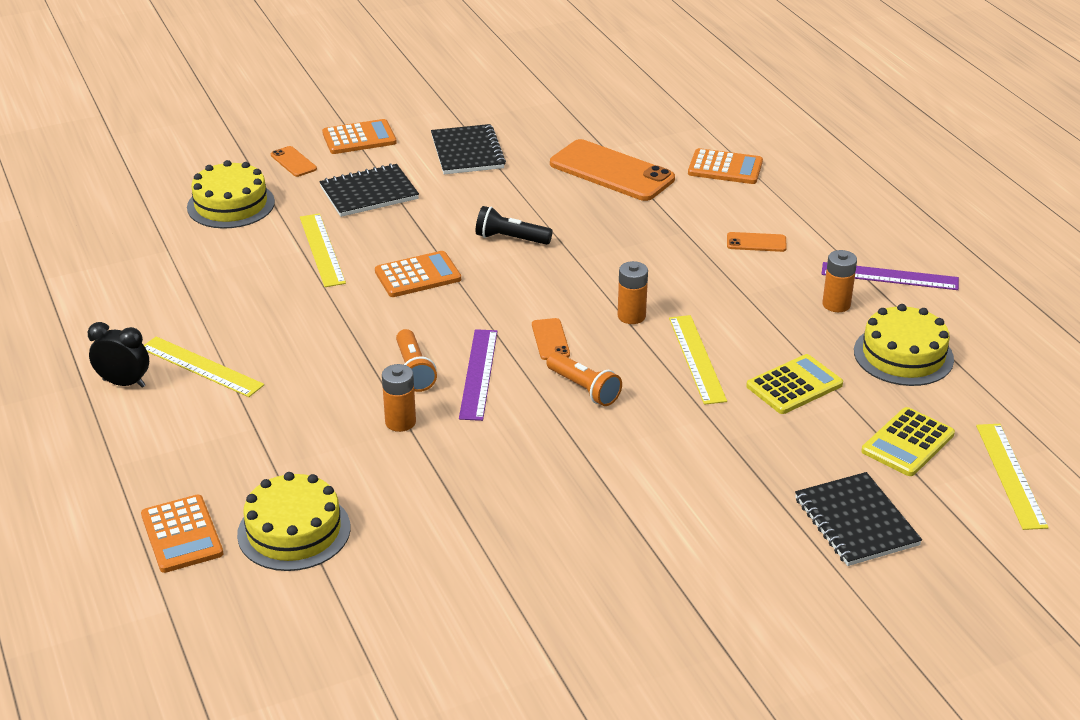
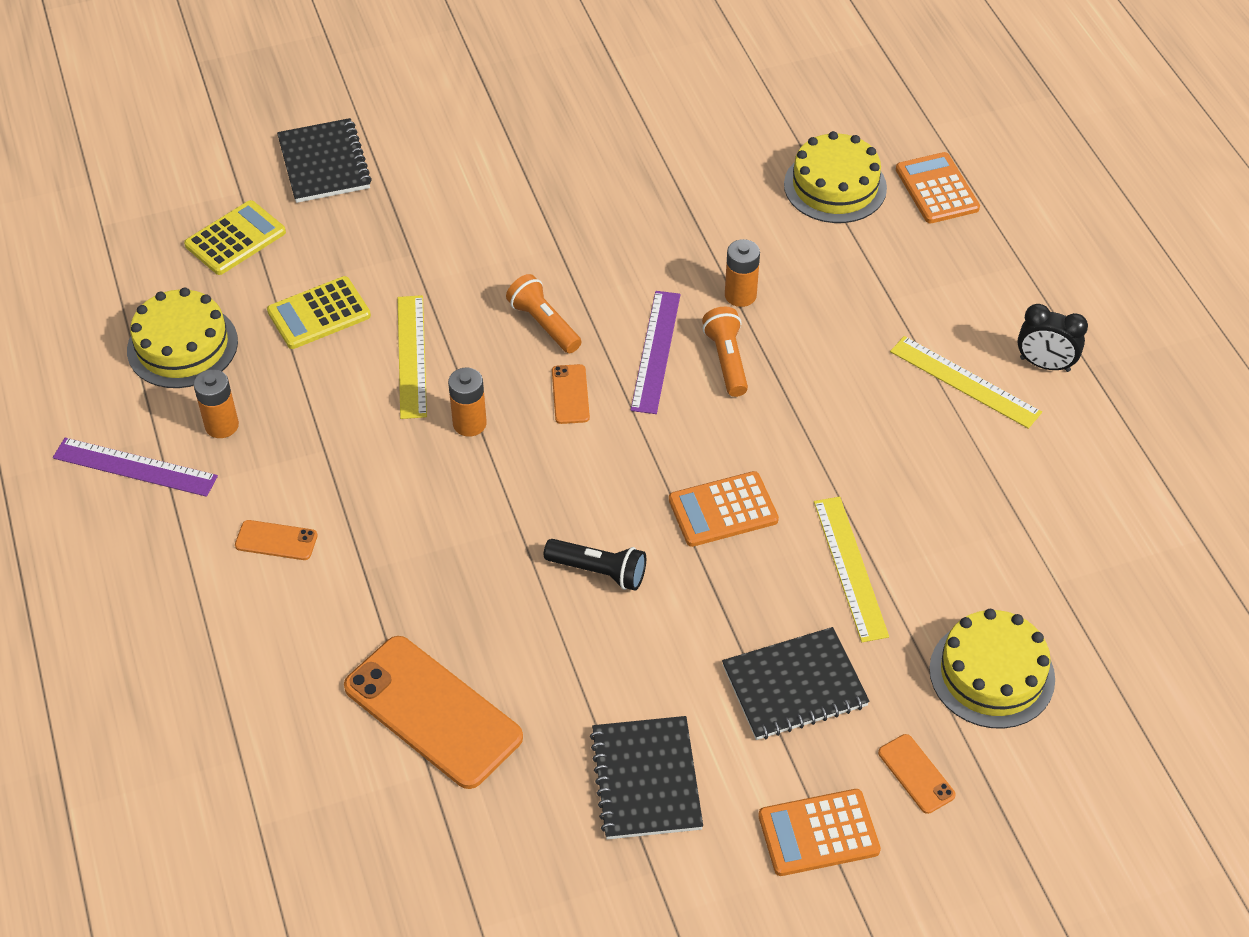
camera: 175 degrees left, 15 degrees up
orange calculator [688,148,763,184] -> none
yellow ruler [976,424,1049,530] -> none

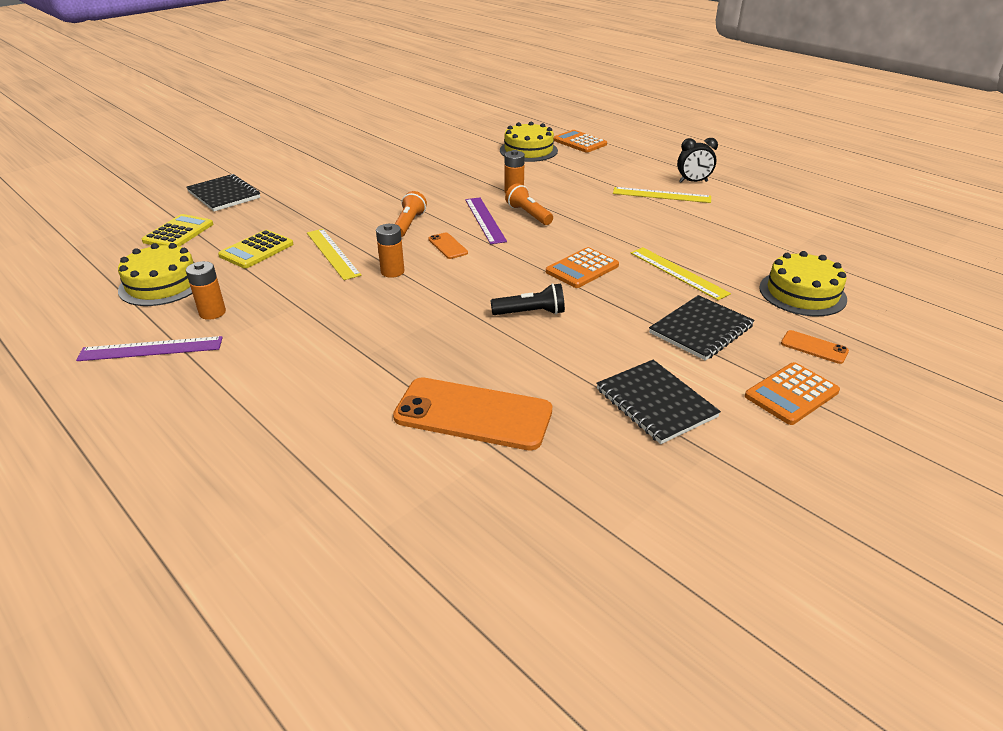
camera: 25 degrees left, 15 degrees down
orange phone [235,520,318,560] -> none
orange flashlight [506,274,581,353] -> orange flashlight turned 75 degrees clockwise [395,191,427,237]

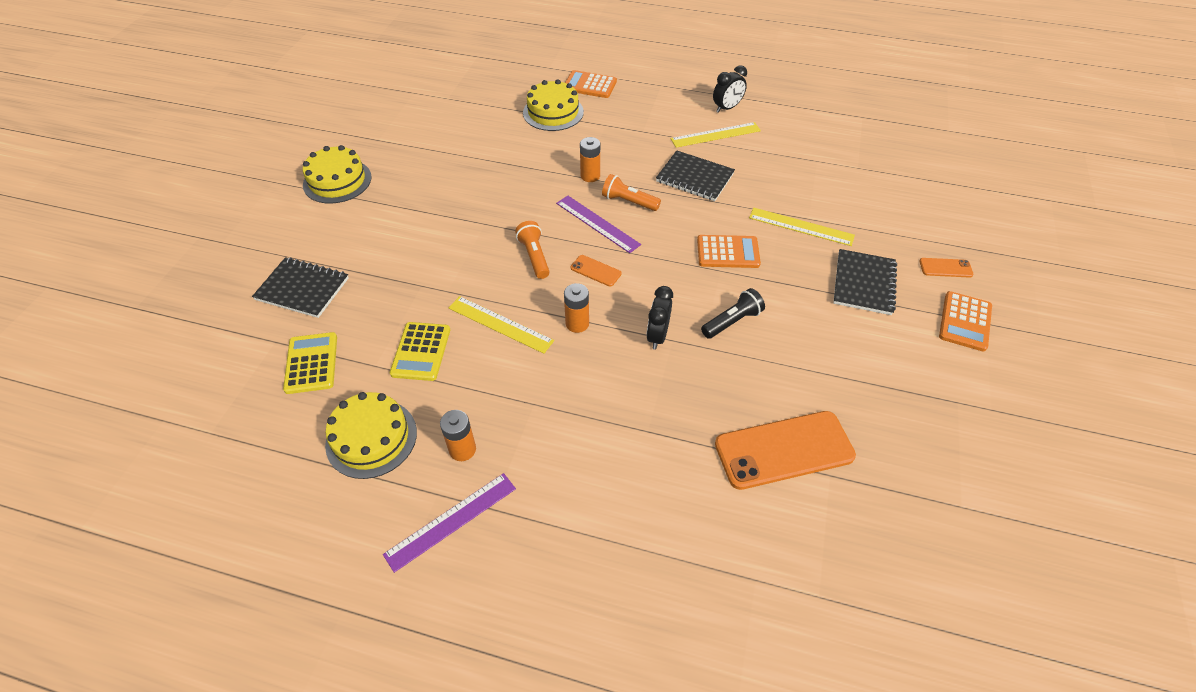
camera: 30 degrees left, 15 degrees up
orange calculator [546,247,619,288] -> orange calculator turned 105 degrees counterclockwise [697,235,761,268]
black notebook [596,360,721,444] -> black notebook moved to [656,150,735,201]
yellow cake [759,251,847,316] -> yellow cake moved to [302,145,372,204]
none -> black clock [646,286,673,350]

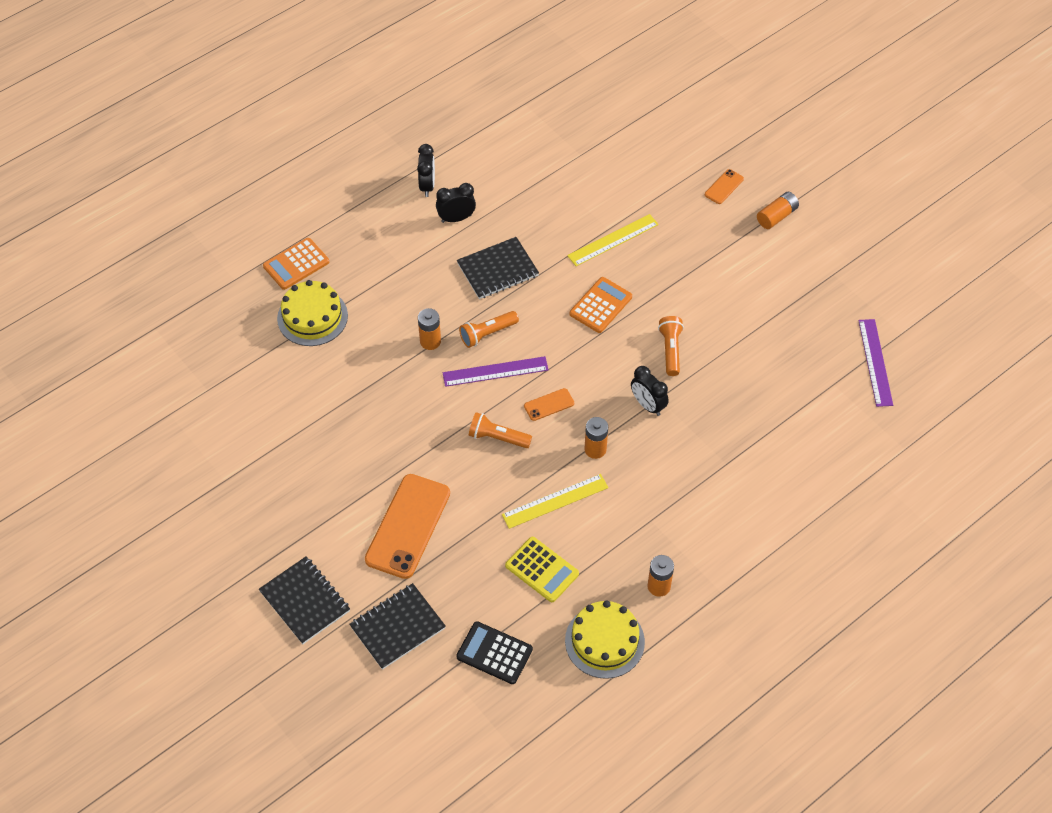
camera: 55 degrees left, 5 degrees up
yellow calculator [283,332,337,394] -> black calculator [456,621,533,684]
yellow cake [302,145,372,204] -> none
purple ruler [383,473,516,573] -> purple ruler moved to [858,319,893,407]
yellow ruler [671,122,761,148] -> black clock [436,183,476,223]
black flashlight [701,288,765,339] -> orange flashlight [658,316,684,376]
orange phone [715,411,856,490] -> orange phone moved to [365,474,450,579]
black notebook [833,249,897,315] -> black notebook moved to [259,556,350,644]
orange calculator [939,291,992,352] -> orange battery [757,192,799,229]

